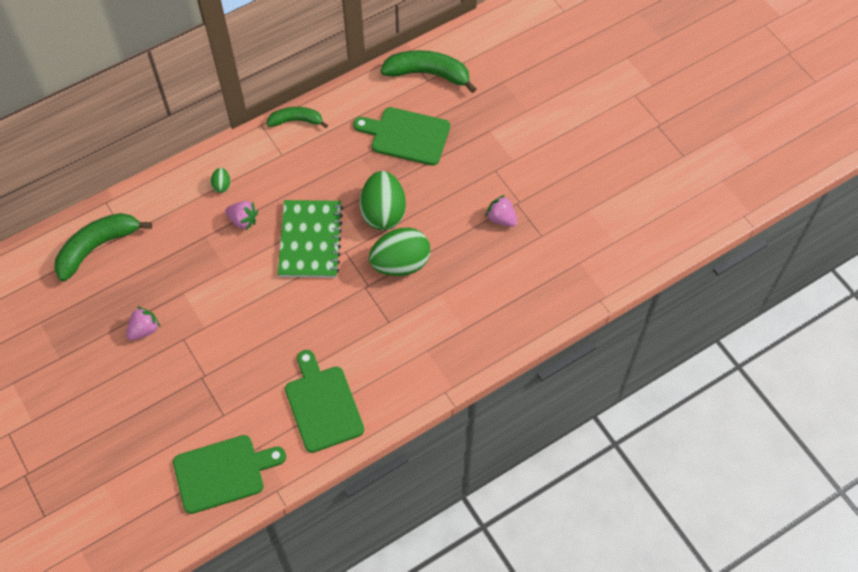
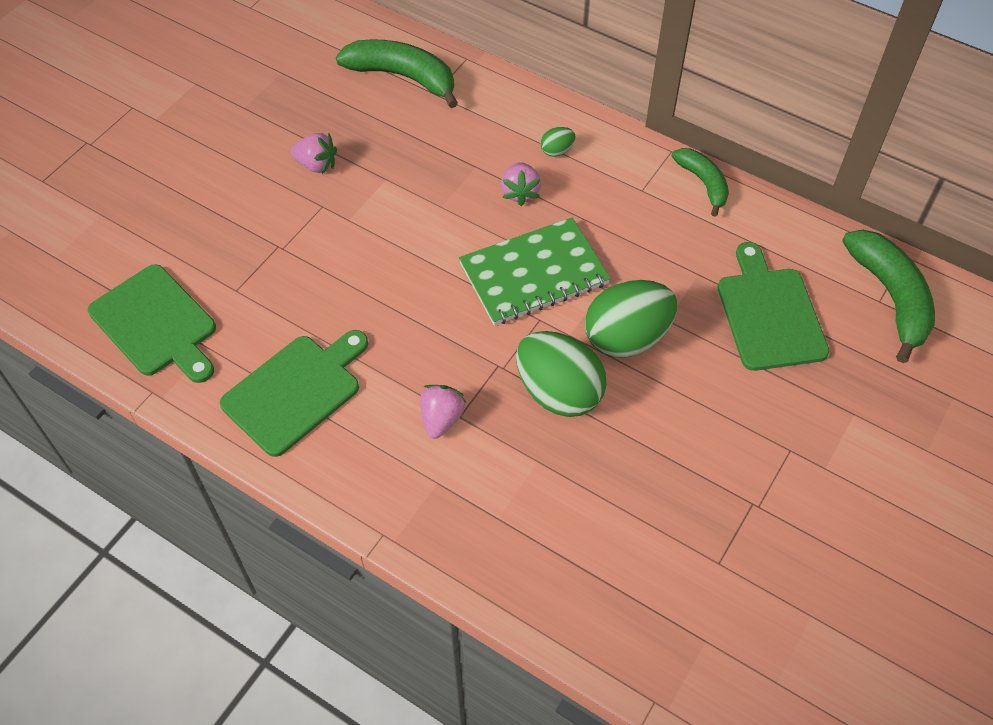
camera: 65 degrees right, 5 degrees down
pink strawberry [485,195,518,227] -> pink strawberry moved to [420,385,466,439]

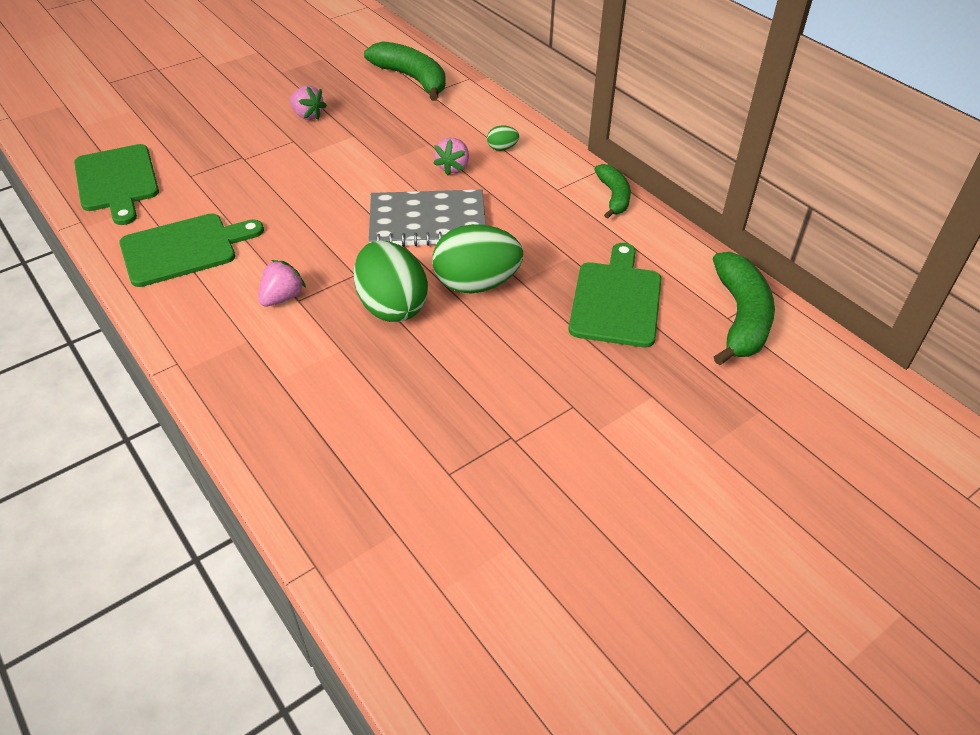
camera: 20 degrees right, 10 degrees down
green notebook [459,217,611,325] -> grey notebook [368,190,486,247]

